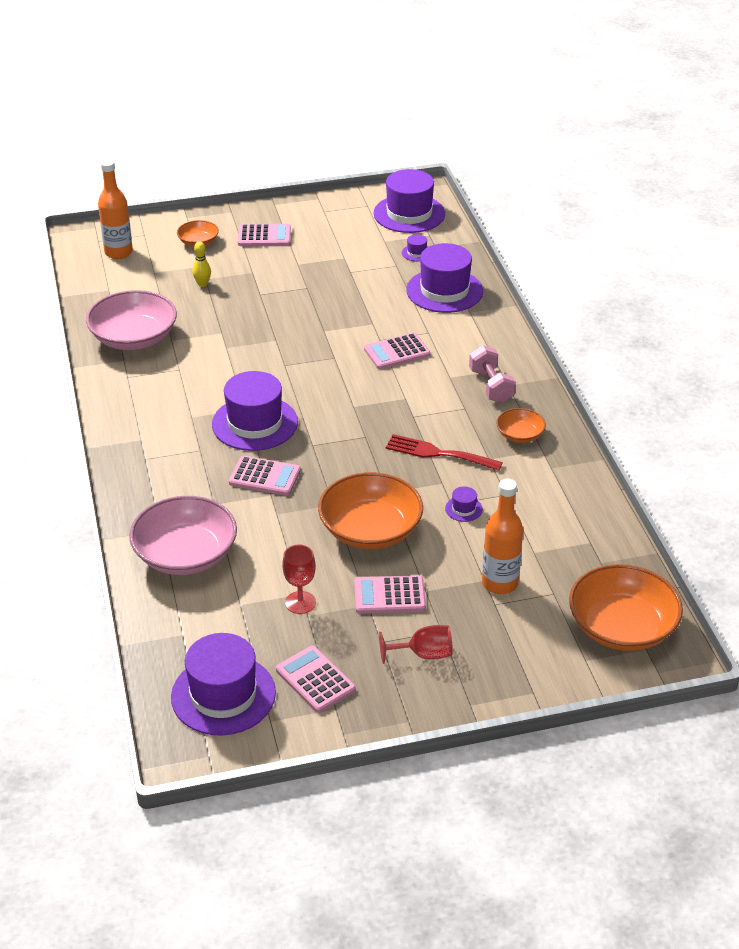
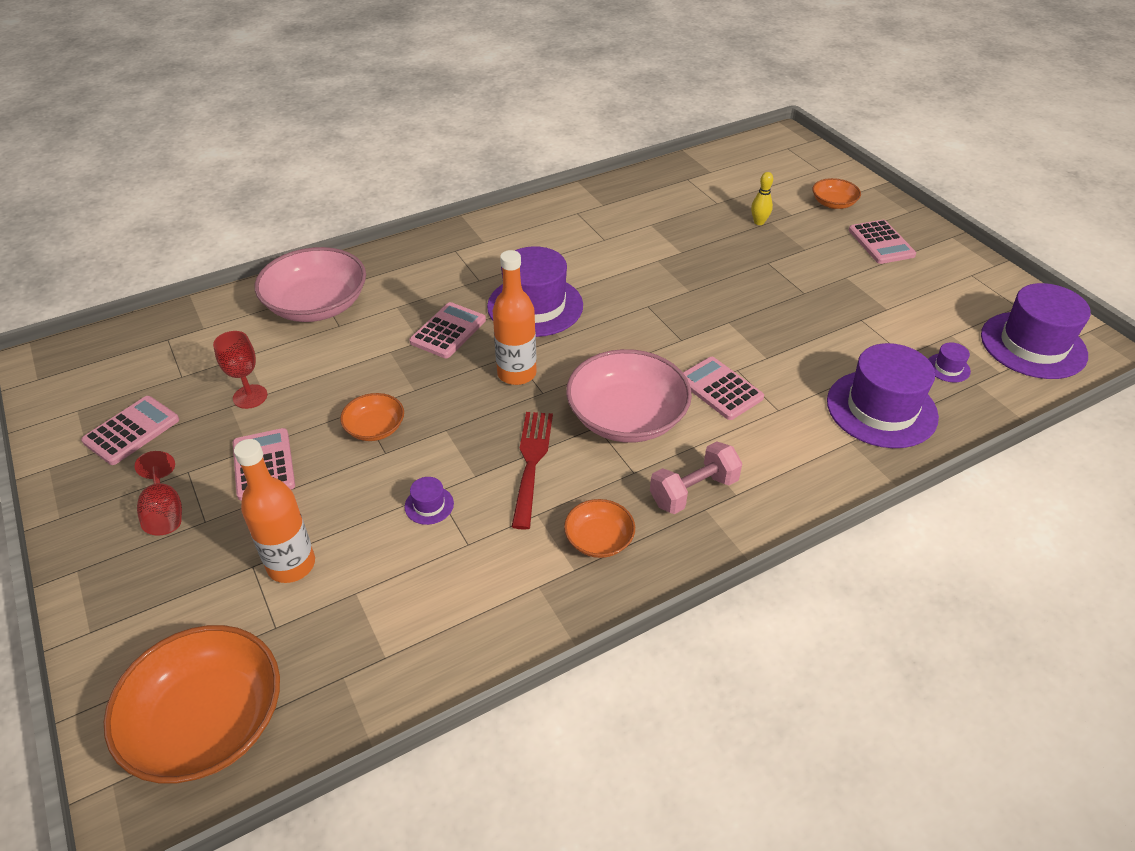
camera: 75 degrees right, 5 degrees up
pink bowl [86,290,177,350] -> pink bowl moved to [566,349,692,443]
orange bottle [98,159,133,259] -> orange bottle moved to [493,250,537,385]
purple hat [171,633,276,736] -> none
pink calculator [229,456,301,496] -> pink calculator turned 150 degrees counterclockwise [409,302,486,358]
orange bowl [318,472,423,549] -> orange bowl [340,393,404,441], size x0.51

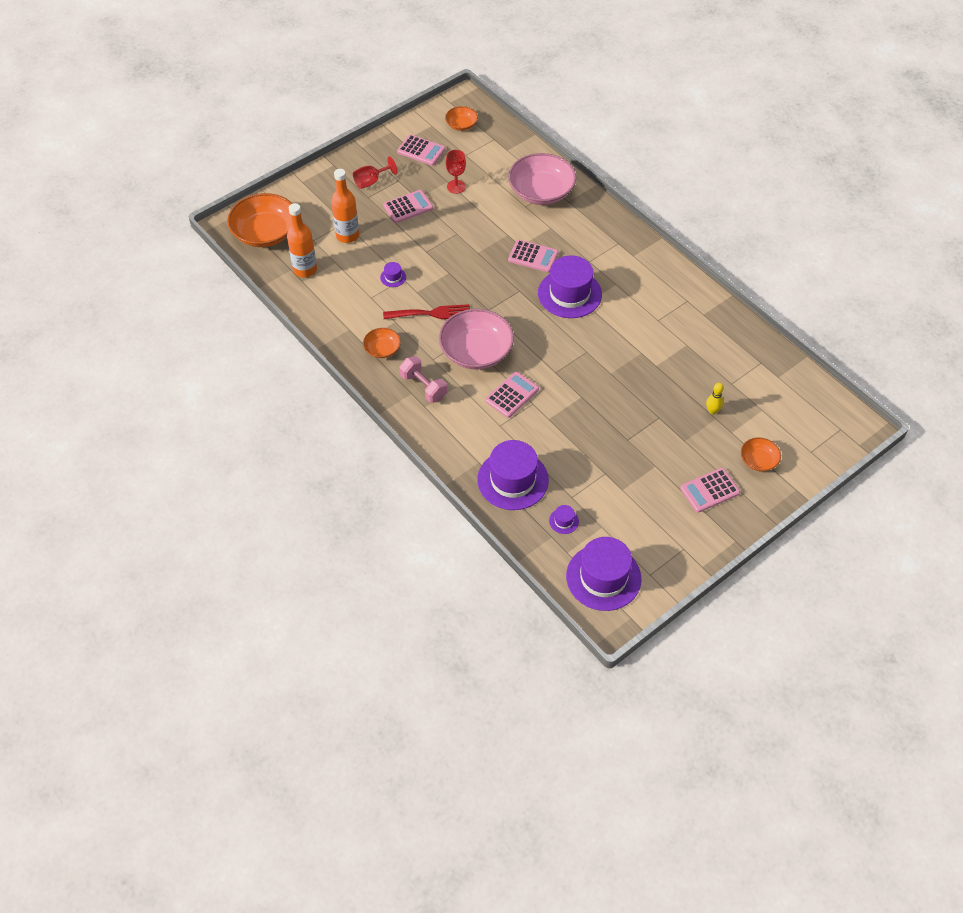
camera: 80 degrees right, 10 degrees up
orange bowl [340,393,404,441] -> orange bowl moved to [445,106,478,131]
orange bottle [493,250,537,385] -> orange bottle moved to [287,203,317,278]

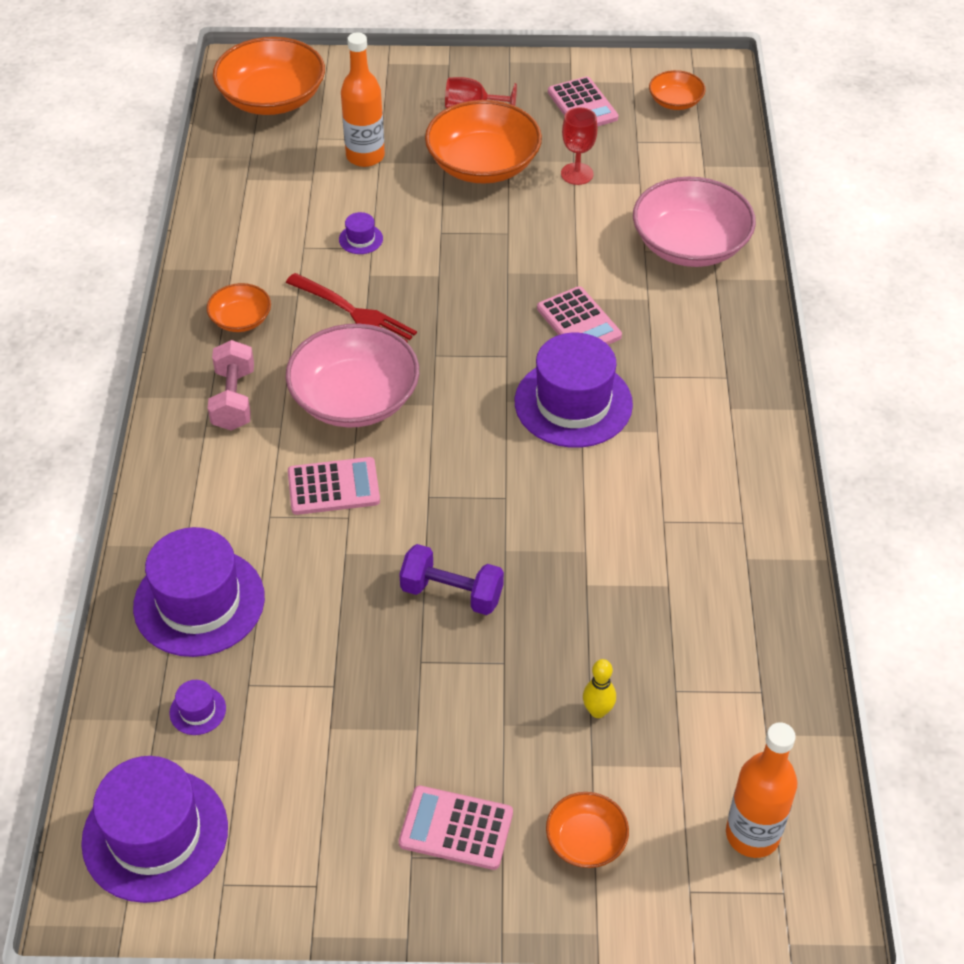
camera: 40 degrees right, 5 degrees down
orange bottle [287,203,317,278] -> orange bottle moved to [726,722,798,858]
pink calculator [383,190,433,223] -> orange bowl [425,100,542,184]
none -> purple dumbbell [399,544,504,615]

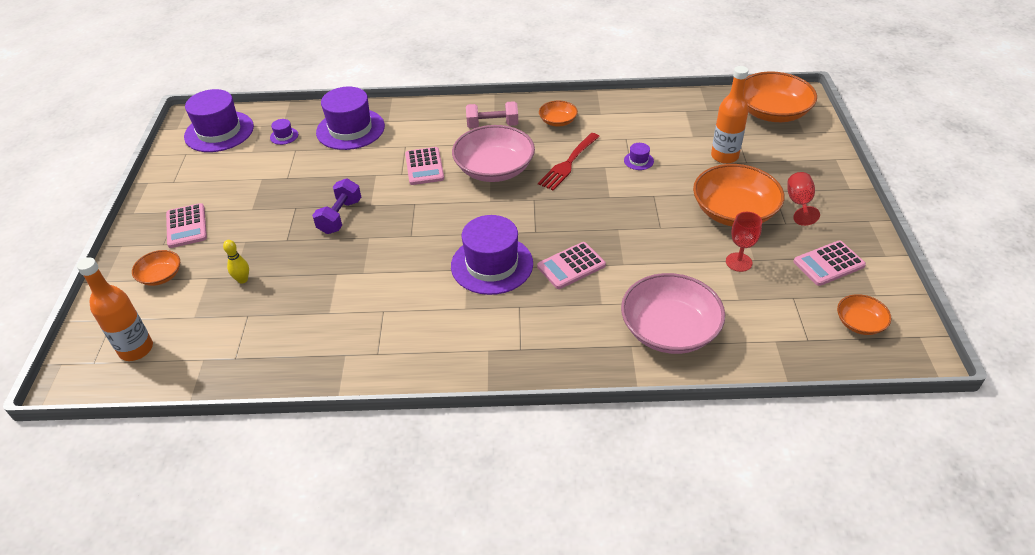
camera: 90 degrees right, 5 degrees down
pink calculator [399,786,513,870] -> pink calculator turned 150 degrees clockwise [166,203,207,248]

